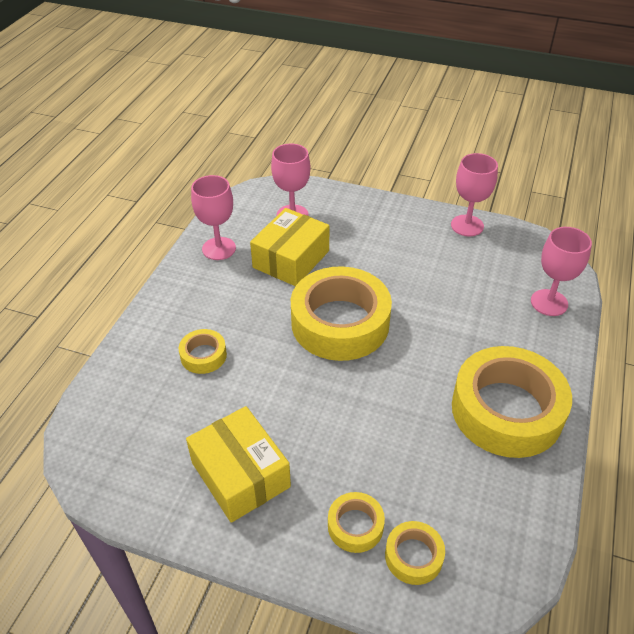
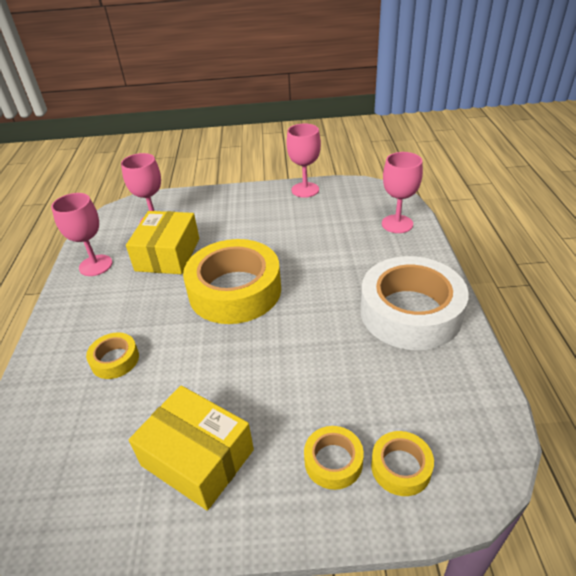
camera: 20 degrees left, 5 degrees down
yellow tape [452,346,572,458] -> white tape [360,256,469,350]

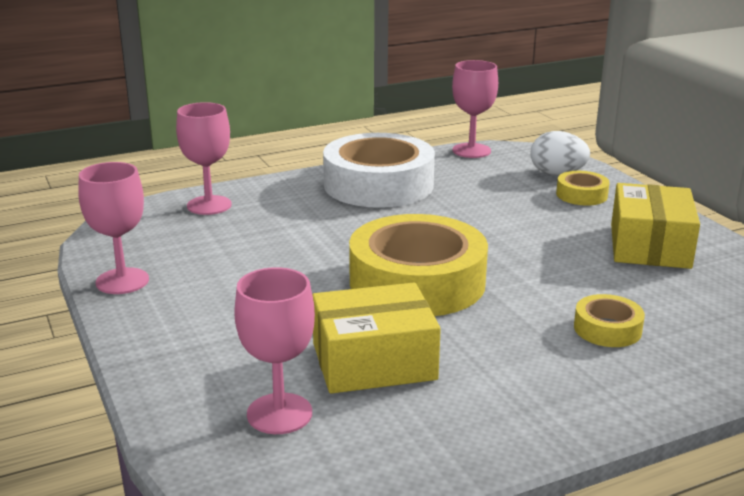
camera: 115 degrees left, 15 degrees down
pink goblet [51,193,112,276] -> pink goblet moved to [452,60,498,158]
yellow tape [371,431,434,496] -> white egg [531,131,590,175]

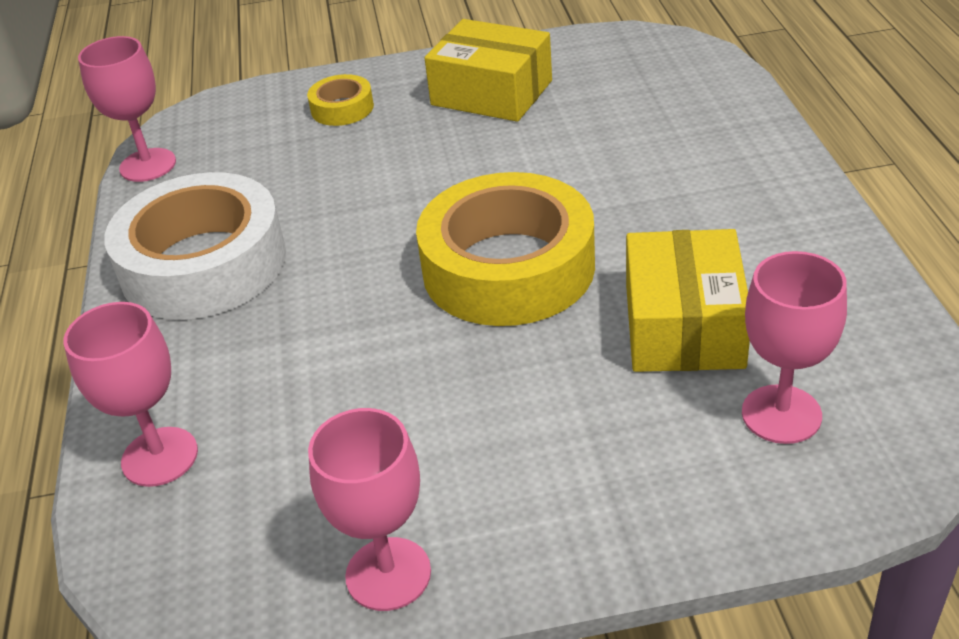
camera: 70 degrees left, 15 degrees up
white egg [531,131,590,175] -> none
yellow tape [574,294,645,347] -> none

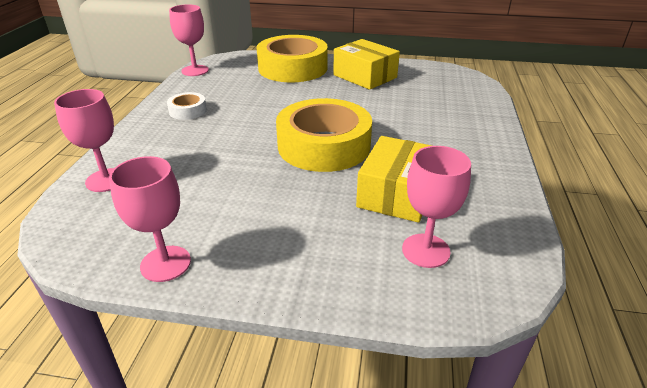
camera: 15 degrees right, 5 degrees down
white tape [104,172,286,320] -> white tape [167,92,207,120], size x0.45
yellow tape [307,74,374,126] -> yellow tape [257,35,328,82], size x2.23

